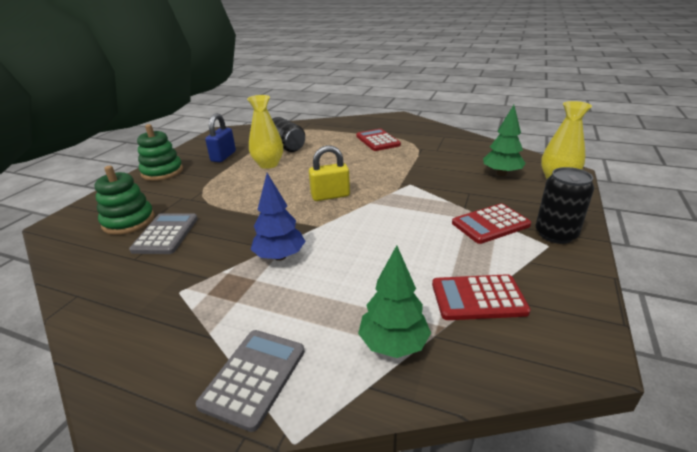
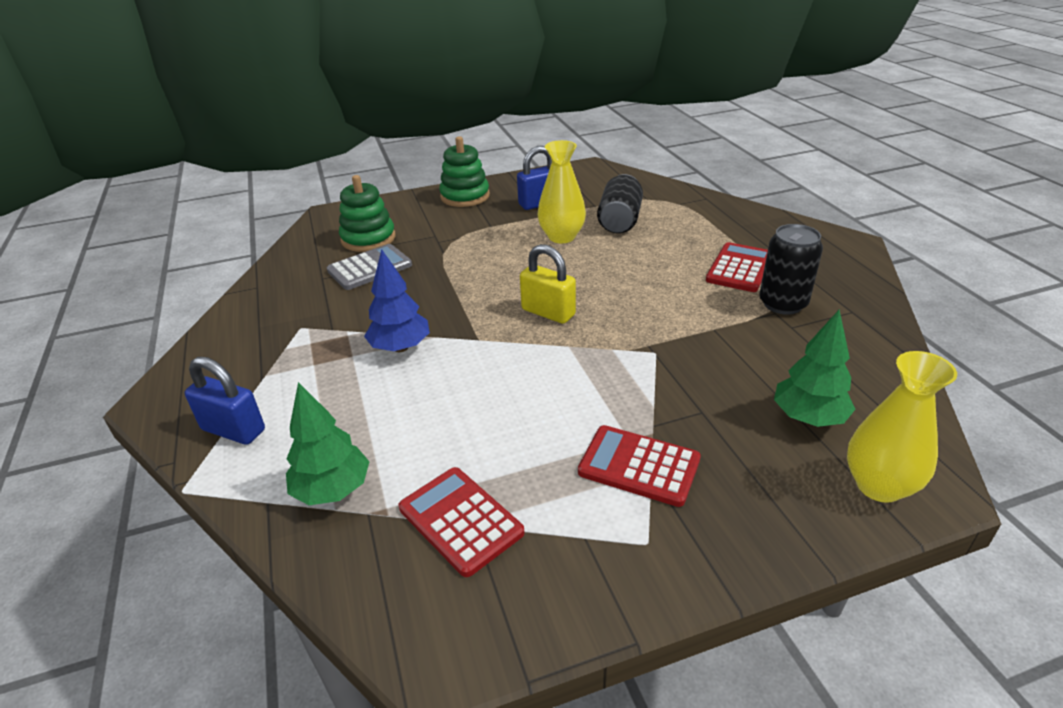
camera: 50 degrees right, 5 degrees up
grey calculator [196,330,305,432] -> blue padlock [185,357,265,445]
black can [536,167,594,244] -> black can moved to [759,224,823,315]

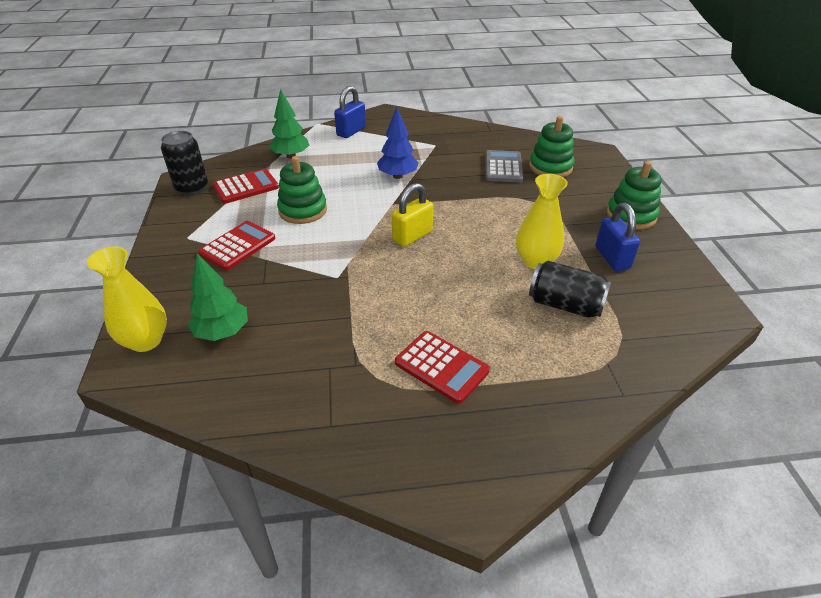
camera: 100 degrees right, 5 degrees up
grey calculator [327,244,412,290] -> grey calculator turned 150 degrees counterclockwise [485,150,523,183]
black can [759,224,823,315] -> black can moved to [161,131,208,195]
none -> green stacking toy [277,156,327,224]

